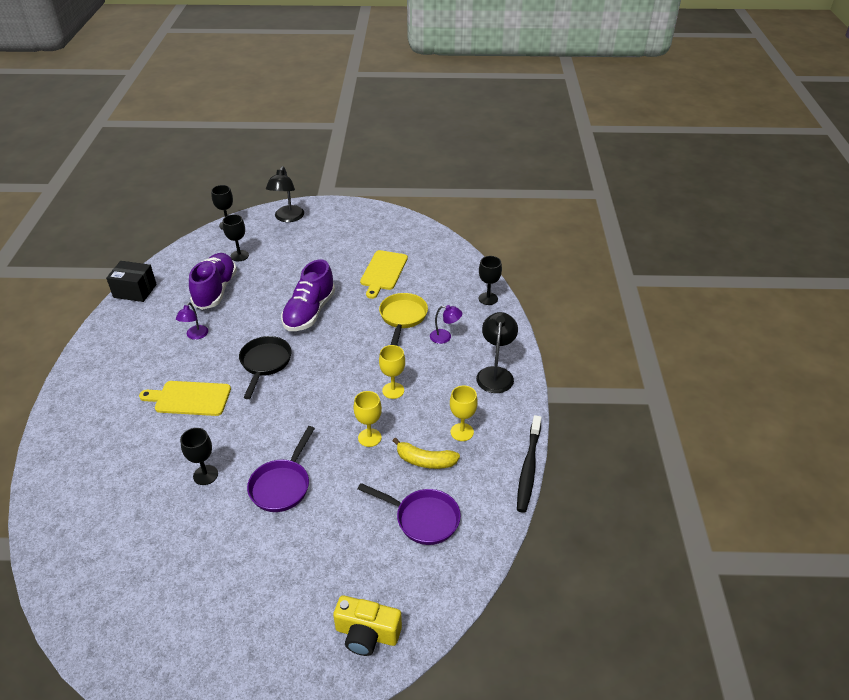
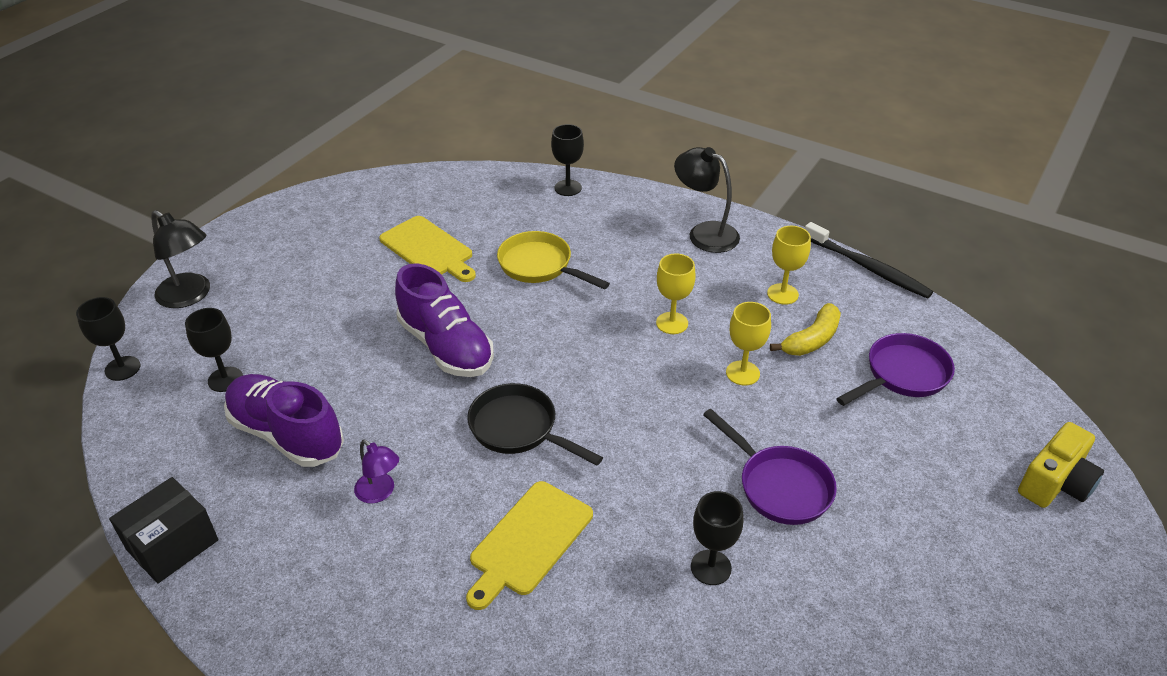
camera: 60 degrees left, 0 degrees up
purple lamp [430,305,462,344] -> none

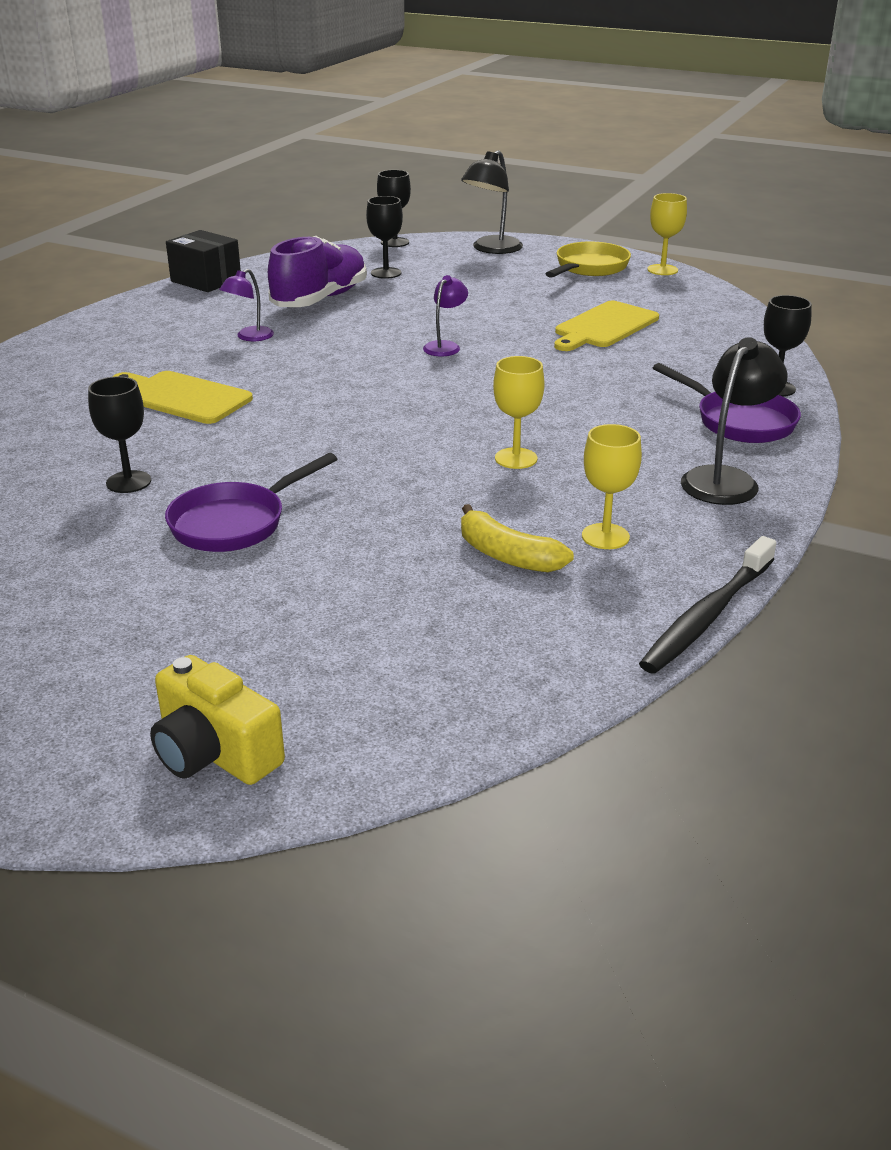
camera: 85 degrees right, 10 degrees down
purple shoe [395,264,494,377] -> purple lamp [423,275,468,356]
black pan [467,383,603,466] -> none
yellow pan [497,231,610,289] -> yellow pan moved to [545,242,631,278]
yellow goblet [726,302,771,386] -> yellow goblet moved to [647,193,687,275]
purple pan [836,333,955,406] -> purple pan moved to [653,363,801,443]

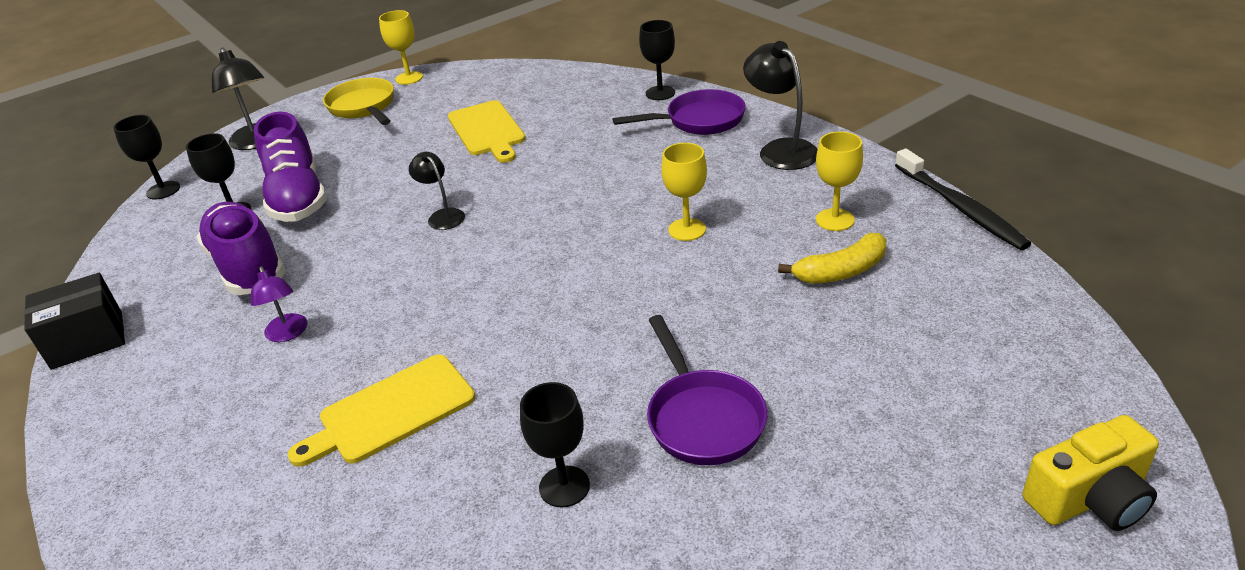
camera: 60 degrees left, 5 degrees up
purple lamp [423,275,468,356] -> black lamp [409,152,465,230]
none -> purple shoe [254,111,327,222]

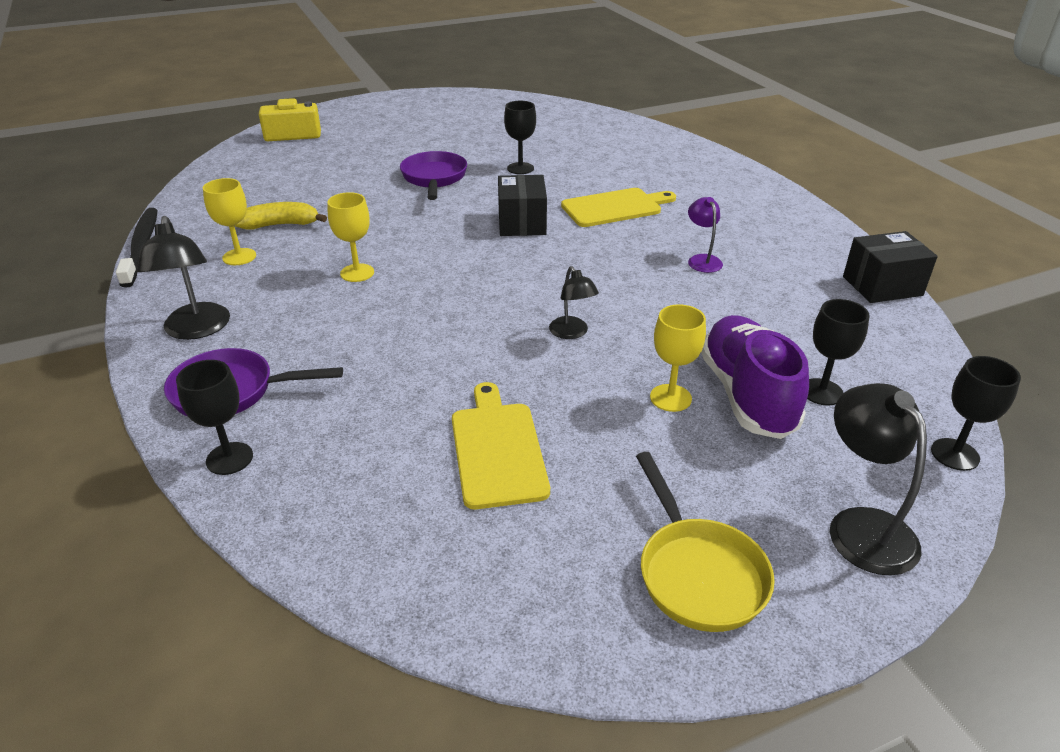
camera: 170 degrees left, 0 degrees up
purple shoe [196,202,286,295] -> none
yellow goblet [379,10,423,85] -> yellow goblet moved to [650,304,706,412]
none -> black box [498,175,547,236]

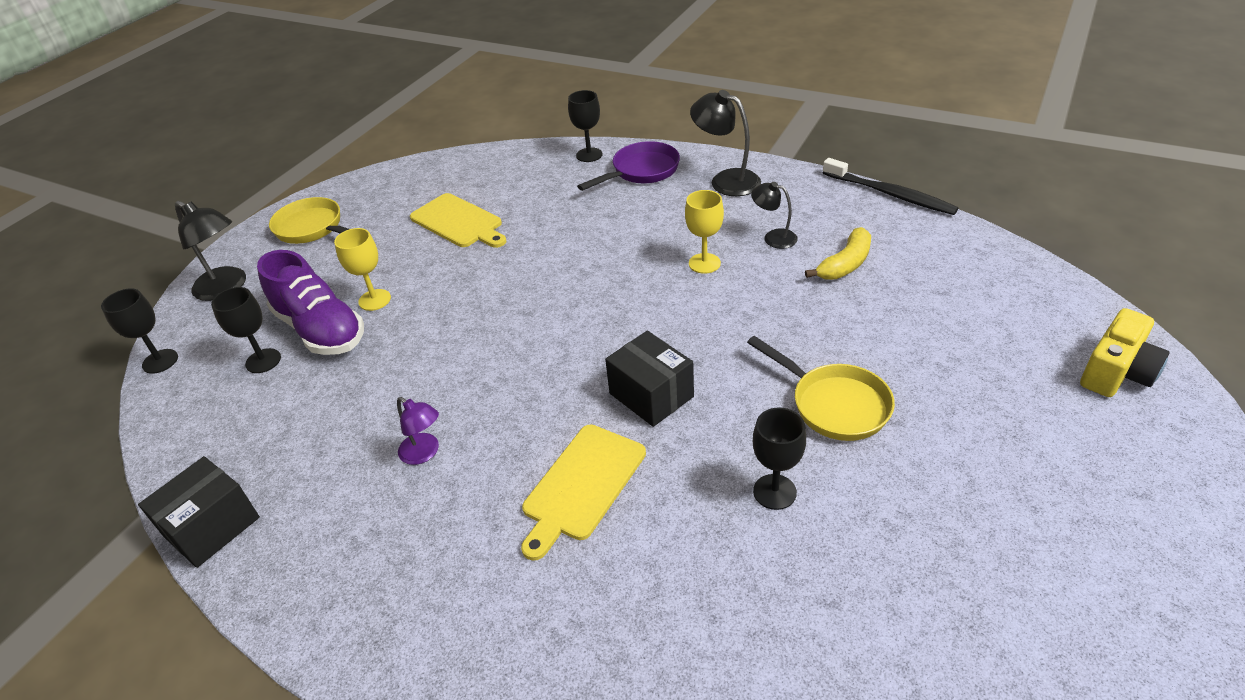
camera: 145 degrees right, 5 degrees up
yellow goblet [203,178,256,265] -> none
purple pan [400,151,467,200] -> yellow pan [747,336,895,441]
black lamp [549,266,599,339] -> black lamp moved to [751,182,798,249]

